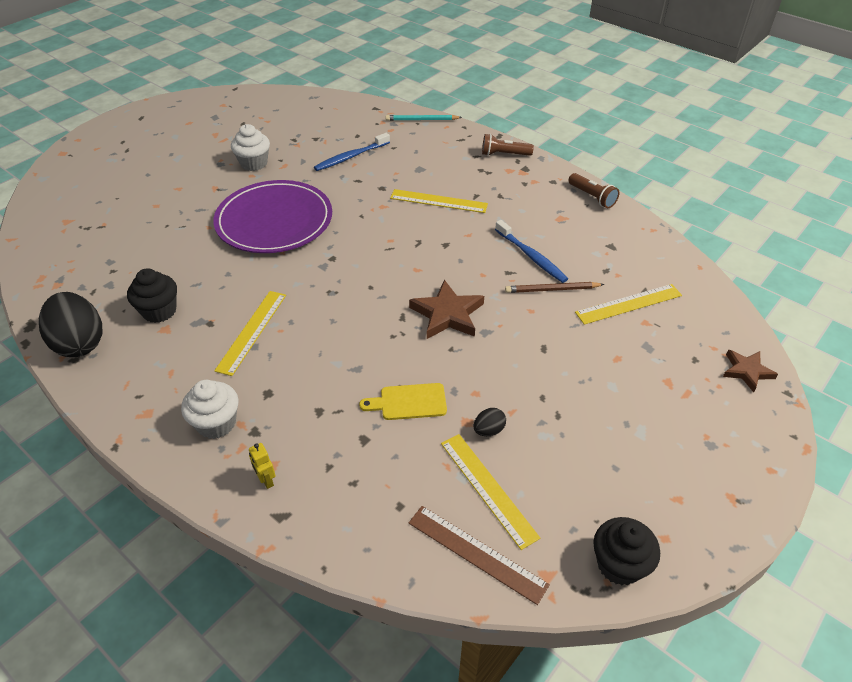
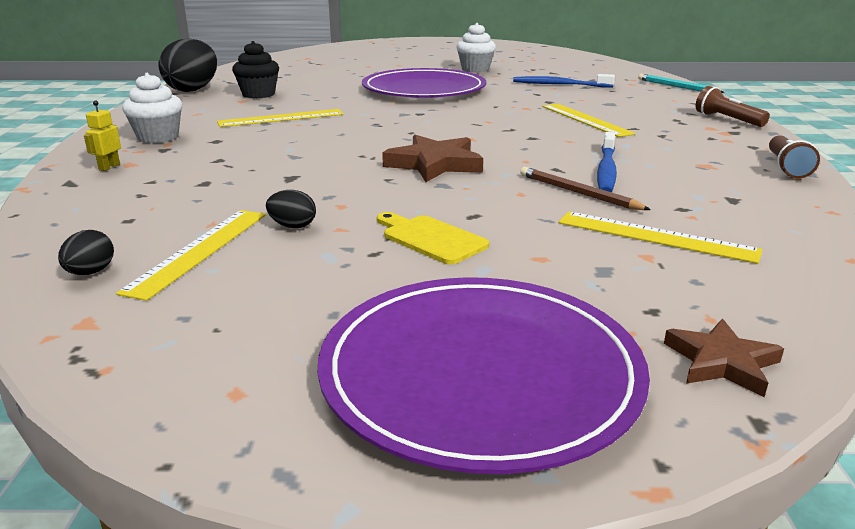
camera: 50 degrees right, 20 degrees down
yellow cutting board [359,383,447,420] -> yellow cutting board moved to [377,212,489,264]
brown ruler [409,506,550,605] -> black egg [58,230,114,275]
black cupcake [593,517,660,585] -> none
none -> purple plate [318,277,650,474]

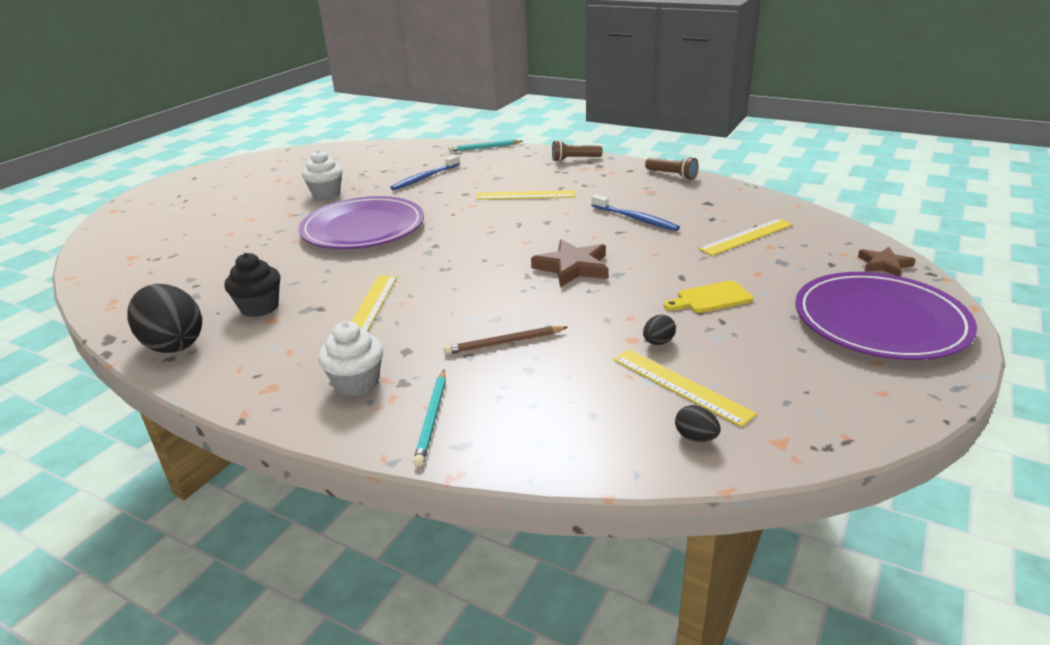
camera: 60 degrees left, 5 degrees up
yellow robot [84,100,121,171] -> turquoise pencil [413,370,446,467]
brown pencil [520,167,651,210] -> brown pencil moved to [444,326,568,355]

